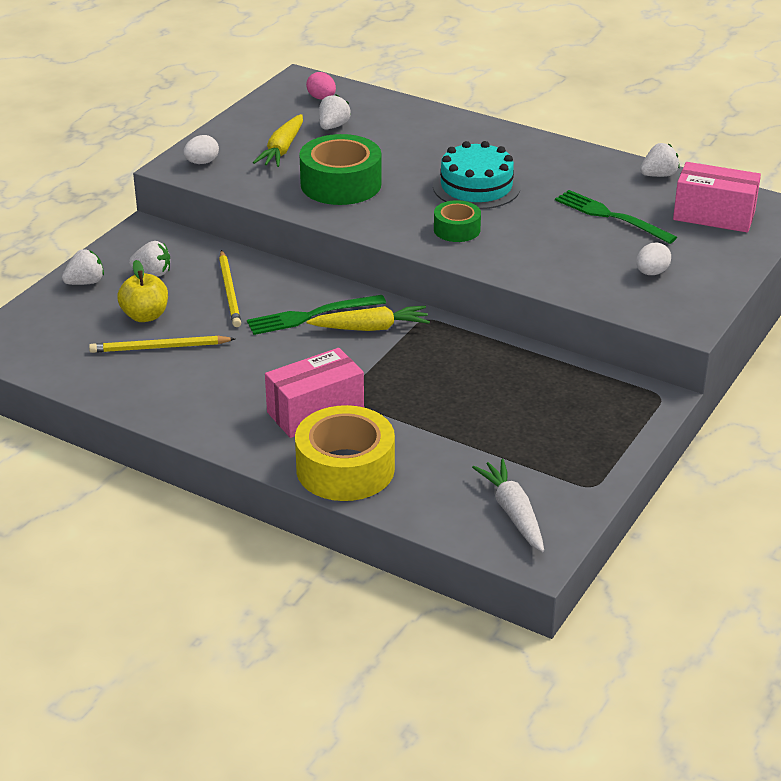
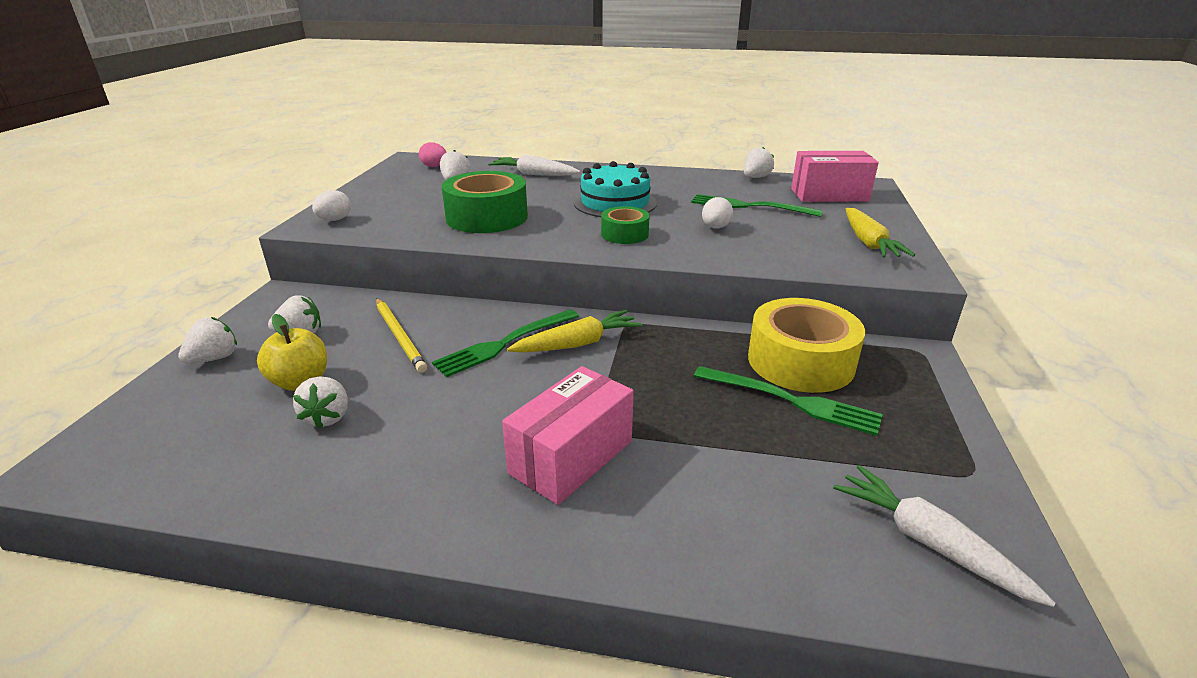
camera: 20 degrees left, 5 degrees down
yellow pencil [89,336,235,353] -> white strawberry [293,376,348,429]
yellow carrot [253,114,303,167] -> yellow carrot moved to [846,208,915,258]
yellow tape [295,405,395,501] -> yellow tape moved to [748,298,865,393]
white egg [636,242,671,275] -> white egg moved to [702,197,733,229]
none -> white carrot [489,155,580,176]
none -> green fork [694,366,883,436]

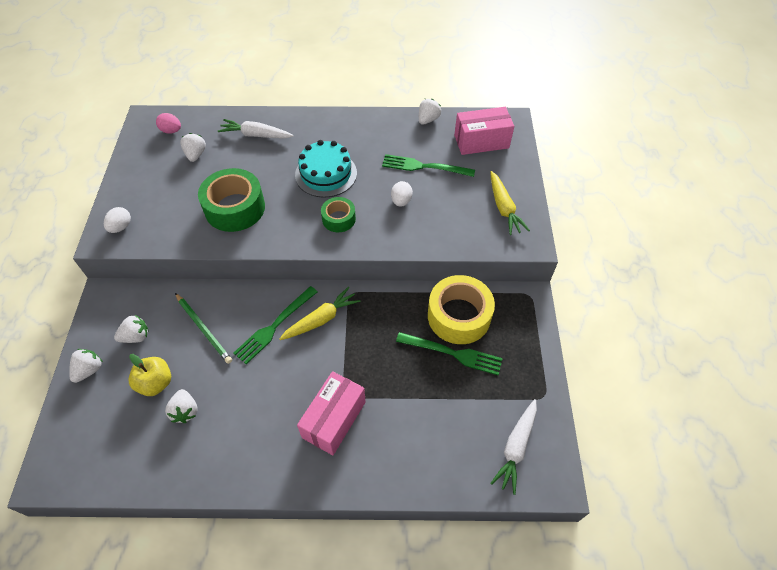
camera: 10 degrees left, 25 degrees up
yellow pencil [376,298,427,373] -> green pencil [175,293,232,364]
white carrot [833,465,1056,607] -> white carrot turned 105 degrees counterclockwise [491,399,537,495]

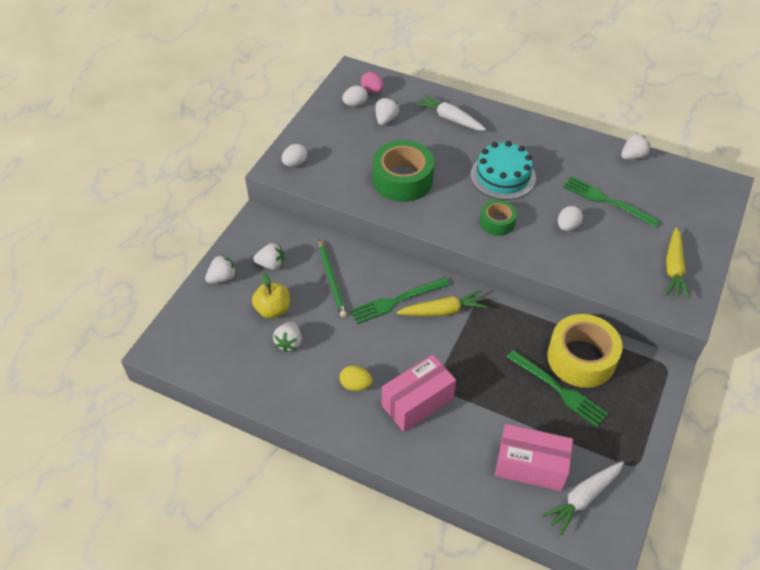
camera: 25 degrees right, 5 degrees down
pink box [454,107,514,155] -> pink box moved to [495,424,573,491]
none -> yellow egg [339,366,373,391]
none -> white egg [342,86,368,107]

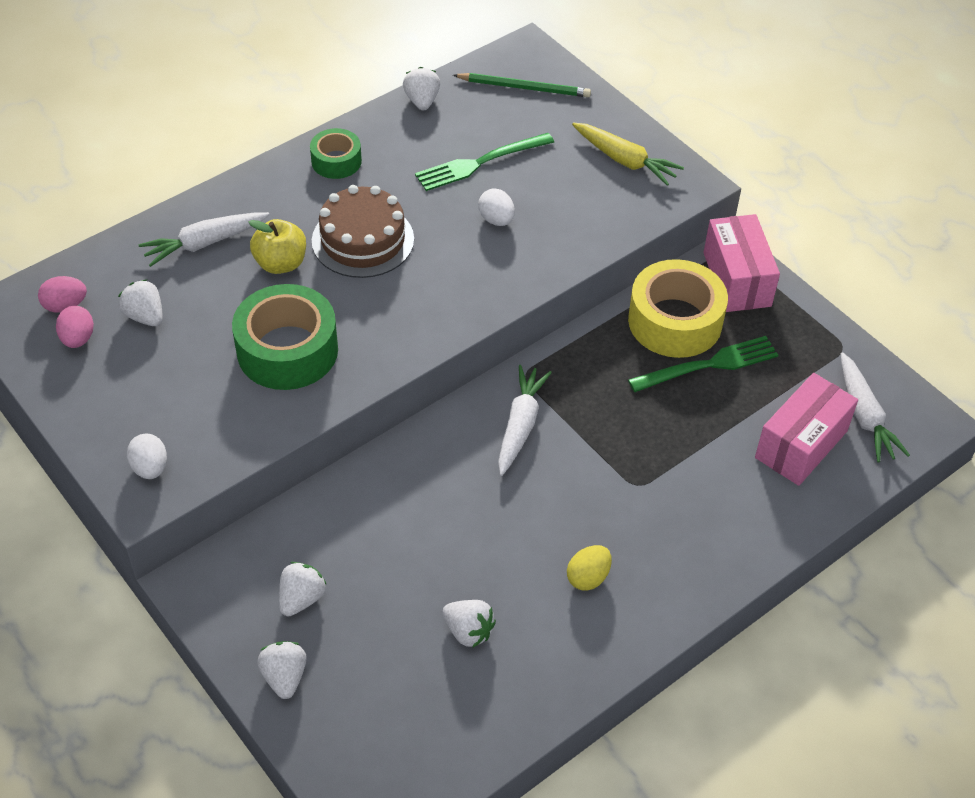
camera: 65 degrees left, 0 degrees up
yellow apple [252,273,290,319] -> yellow apple moved to [249,219,306,274]
green pencil [319,239,347,318] -> green pencil moved to [453,73,591,97]
white egg [342,86,368,107] -> pink egg [56,306,94,348]
green fork [350,277,450,324] -> none
pink box [382,355,456,432] -> pink box moved to [703,214,780,312]
yellow carrot [396,290,488,316] -> white carrot [498,365,552,476]
turquoise cake [471,141,536,200] -> brown cake [312,185,414,278]
green tape [480,200,517,236] -> green tape moved to [310,128,362,179]

